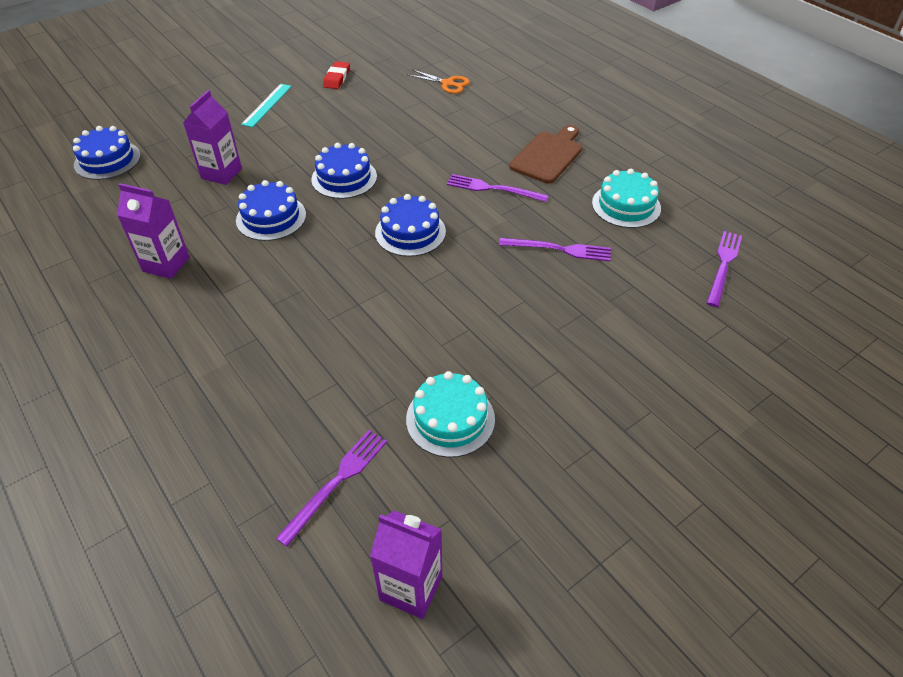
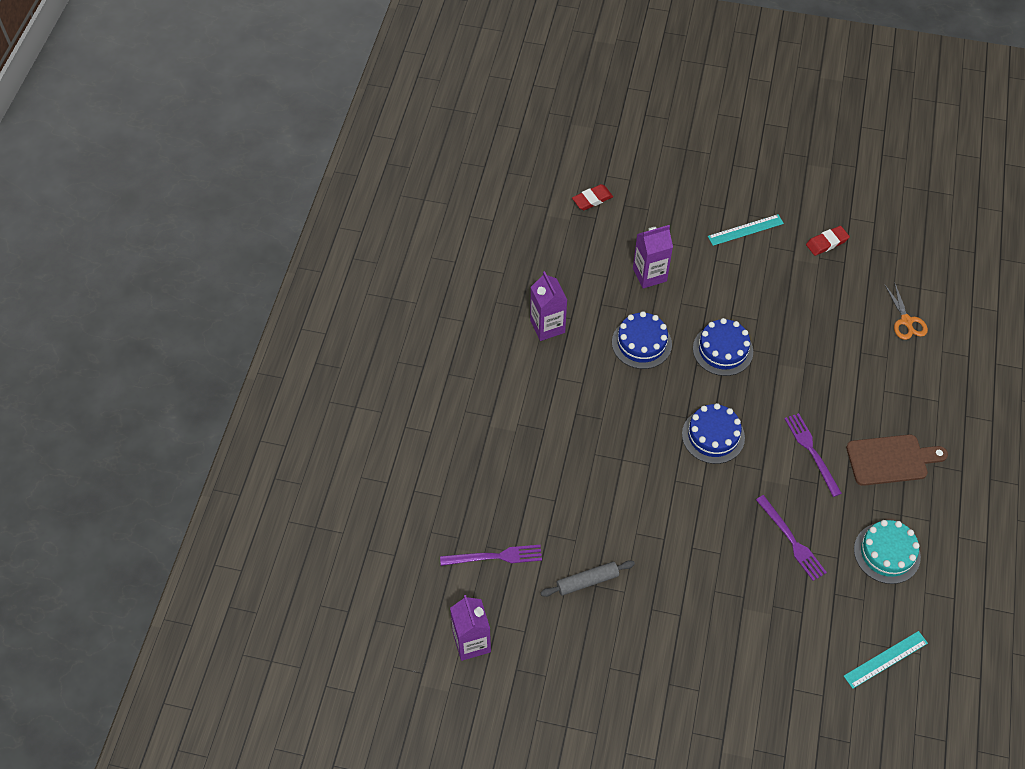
camera: 50 degrees right, 10 degrees up
blue cake [73,126,141,180] -> red eraser [572,184,613,210]
turquoise cake [406,371,495,458] -> grey rolling pin [541,560,635,597]
purple fork [707,231,742,307] -> turquoise ruler [844,631,928,689]

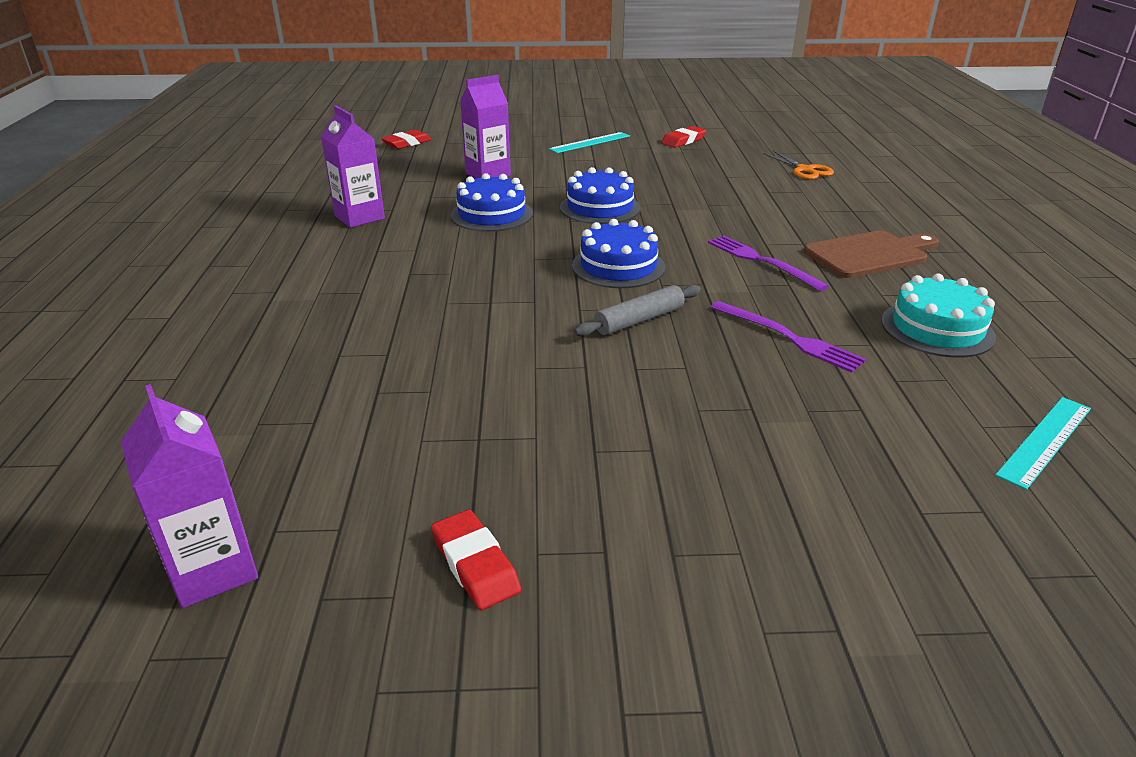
camera: 15 degrees left, 25 degrees down
purple fork [440,545,542,566] -> none
grey rolling pin [541,560,635,597] -> grey rolling pin moved to [574,285,701,337]
none -> red eraser [431,510,521,610]

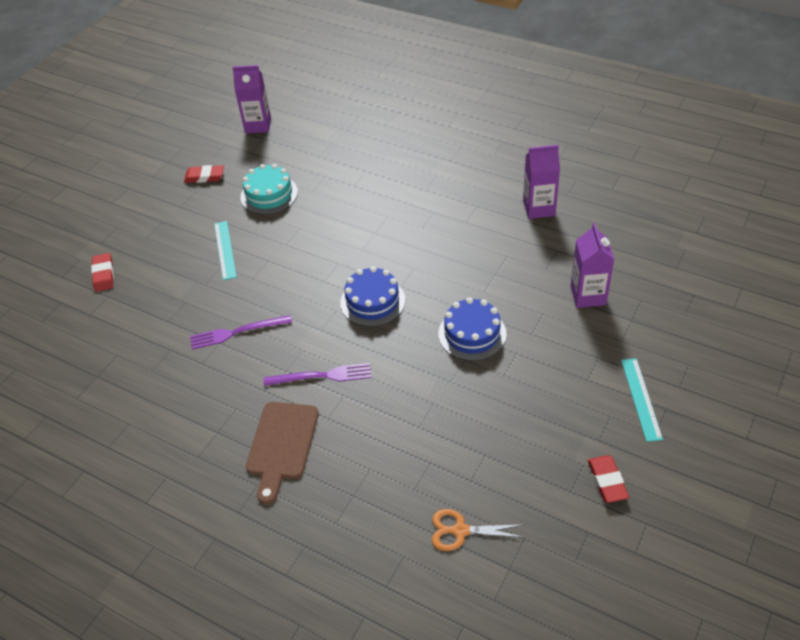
camera: 125 degrees right, 15 degrees up
red eraser [381,130,431,149] -> red eraser moved to [91,253,114,292]
blue cake [451,173,533,232] -> none
grey rolling pin [574,285,701,337] -> none
turquoise cake [881,273,996,357] -> turquoise cake moved to [240,164,298,215]
turquoise ruler [995,397,1091,490] -> turquoise ruler moved to [214,221,237,280]

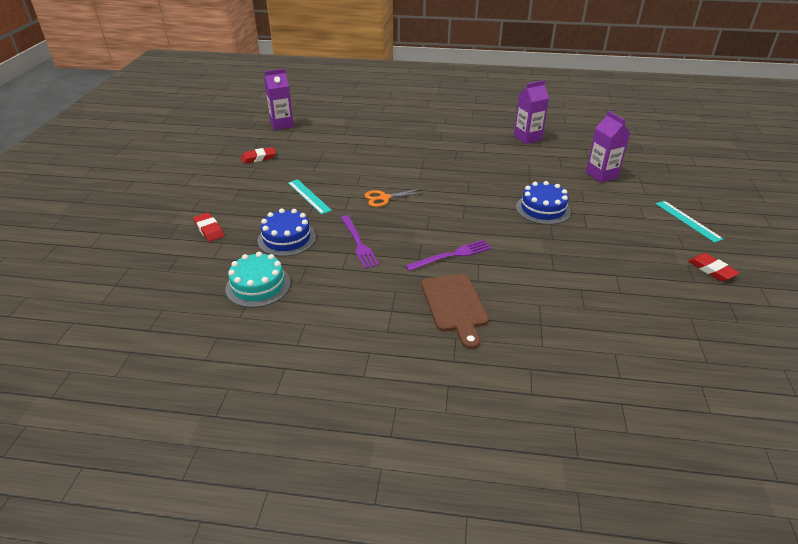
camera: 25 degrees left, 10 degrees down
purple fork [190,315,292,350] -> purple fork turned 75 degrees counterclockwise [341,215,379,269]
turquoise cake [240,164,298,215] -> turquoise cake moved to [226,252,291,308]
blue cake [340,266,405,326] -> blue cake moved to [257,208,316,257]
orange scissors [432,509,525,551] -> orange scissors moved to [364,188,425,207]

